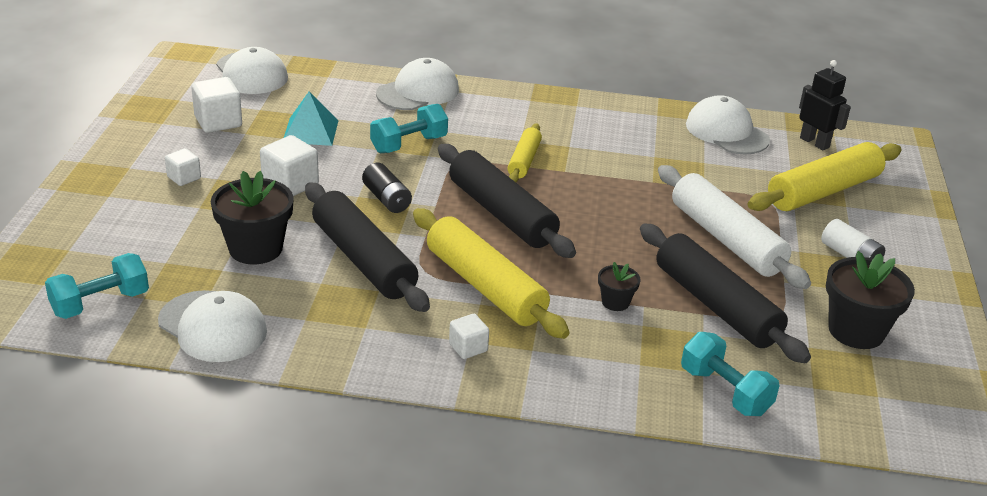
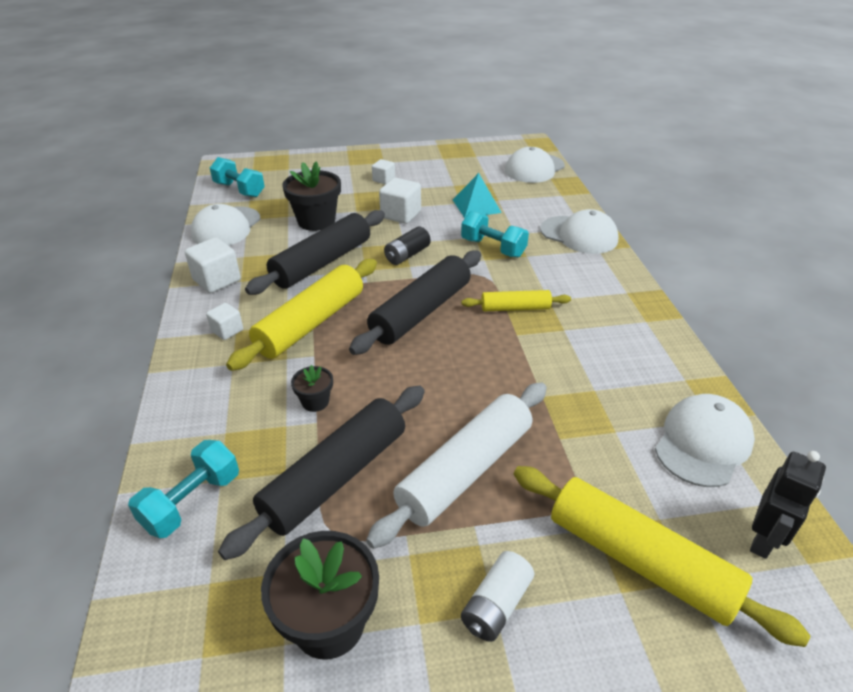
camera: 75 degrees right, 5 degrees up
white cube [191,77,242,133] -> white cube moved to [185,237,241,293]

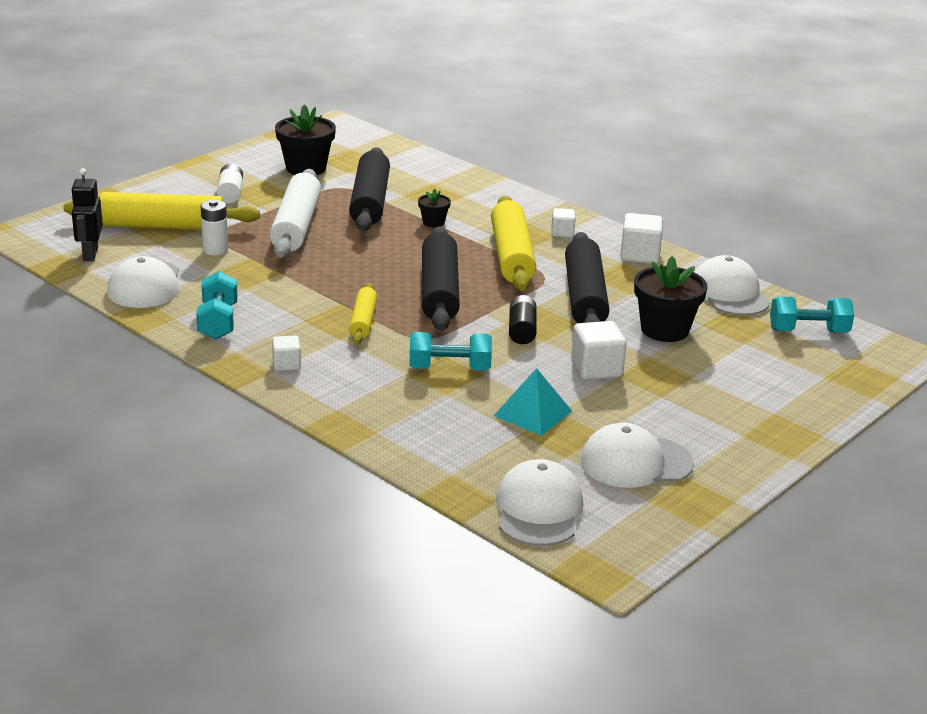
camera: 140 degrees right, 10 degrees down
turquoise dumbbell [128,440,239,538] -> turquoise dumbbell moved to [196,271,238,340]
white cube [372,159,395,184] -> white cube moved to [272,336,301,371]
yellow rolling pin [462,290,571,311] -> yellow rolling pin turned 45 degrees counterclockwise [349,283,377,344]
white cap [541,209,618,254] -> white cap moved to [581,423,694,488]
none -> white battery [201,200,228,255]

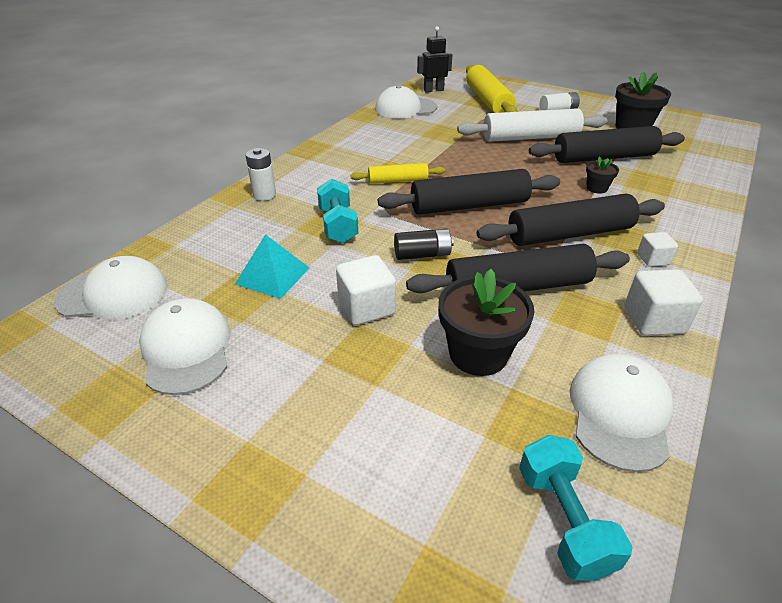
camera: 80 degrees right, 10 degrees up
turquoise dumbbell [196,271,238,340] -> none
white battery [201,200,228,255] -> white battery moved to [246,148,276,201]
white cube [272,336,301,371] -> none
yellow rolling pin [491,196,536,291] -> black rolling pin [477,194,665,246]
white cap [695,255,770,316] -> white cap turned 45 degrees counterclockwise [570,354,674,472]

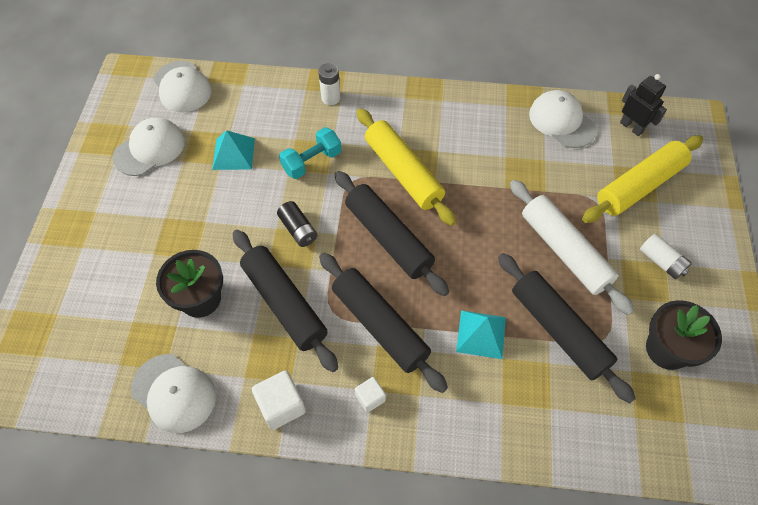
camera: 65 degrees right, 20 degrees up
white cube [336,255,396,325] -> none
yellow rolling pin [351,163,445,184] -> yellow rolling pin [357,108,456,226], size x1.83
turquoise dumbbell [519,435,633,581] -> none
white cap [570,354,674,472] -> white cap turned 45 degrees clockwise [131,354,216,433]
black flower pot [586,156,619,194] -> turquoise pyramid [456,310,506,359]

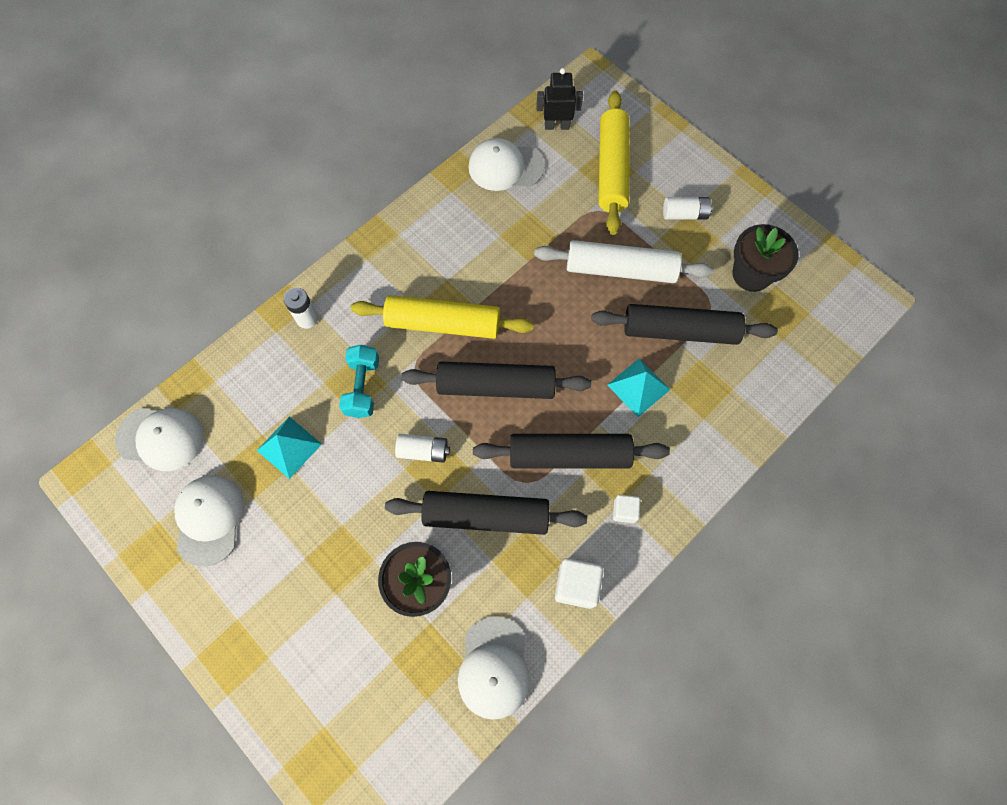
camera: 50 degrees left, 10 degrees up
white cap [131,354,216,433] -> white cap turned 105 degrees clockwise [458,616,530,720]
black battery [277,201,317,247] -> white battery [395,434,450,463]

